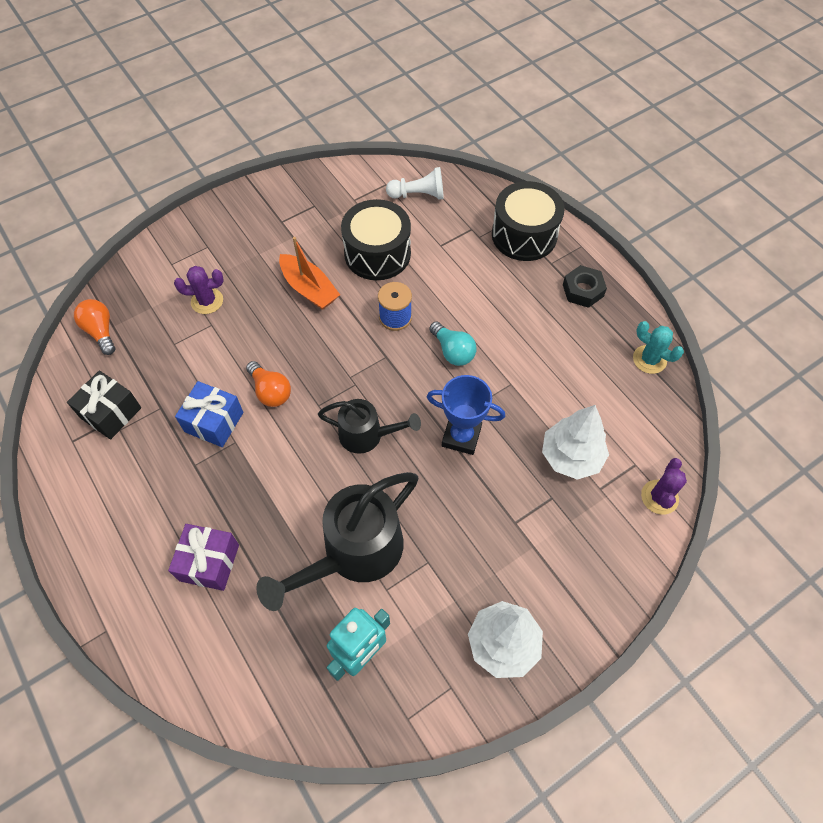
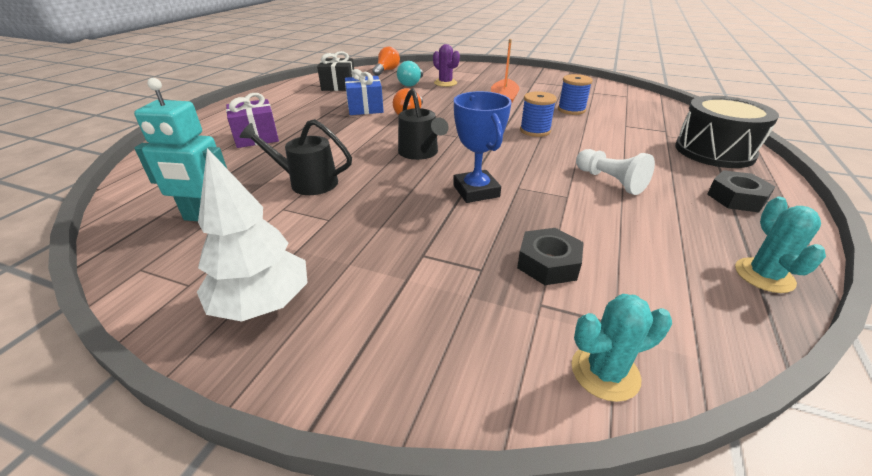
camera: 55 degrees right, 25 degrees down
black watering can [256,472,419,611] -> black watering can [240,119,352,195], size x0.59
black drum [341,199,411,280] -> blue spool [558,74,593,115]
white pawn [386,167,444,200] -> white pawn moved to [576,149,655,195]
turquoise light bulb [429,322,477,366] -> turquoise light bulb moved to [397,61,423,87]
white tree [542,405,609,480] -> black nut [517,228,584,285]
purple cactus [641,458,687,515] -> turquoise cactus [571,294,672,402]

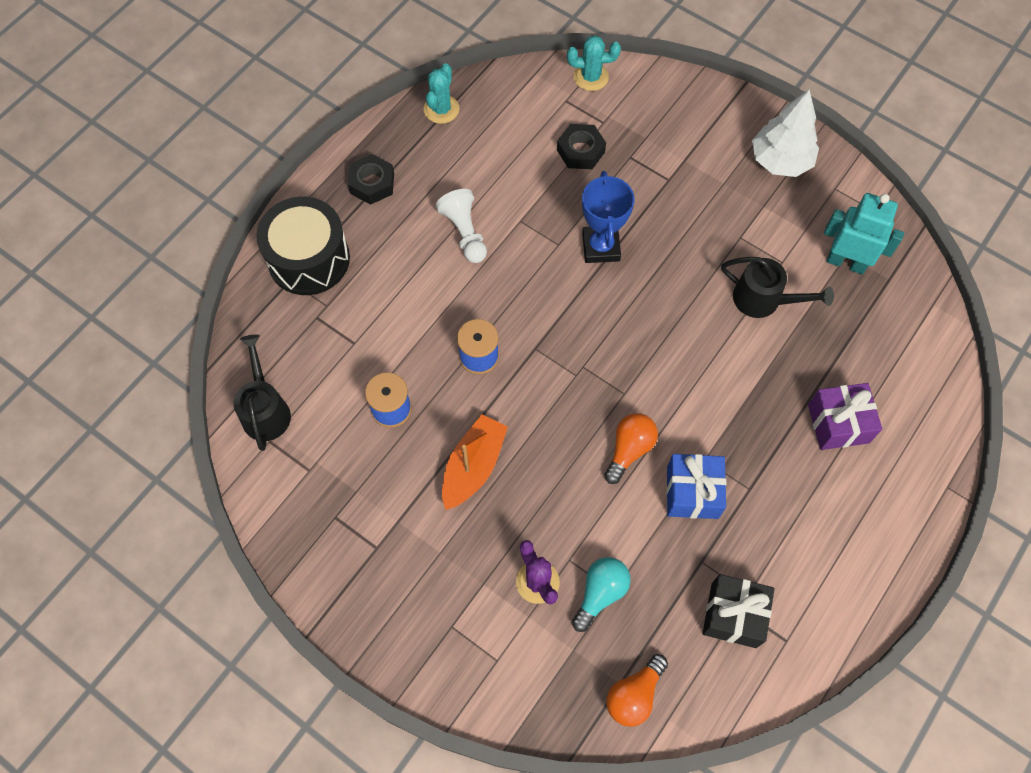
camera: 165 degrees left, 30 degrees up
black watering can [398,88,449,160] -> black watering can moved to [233,335,291,451]

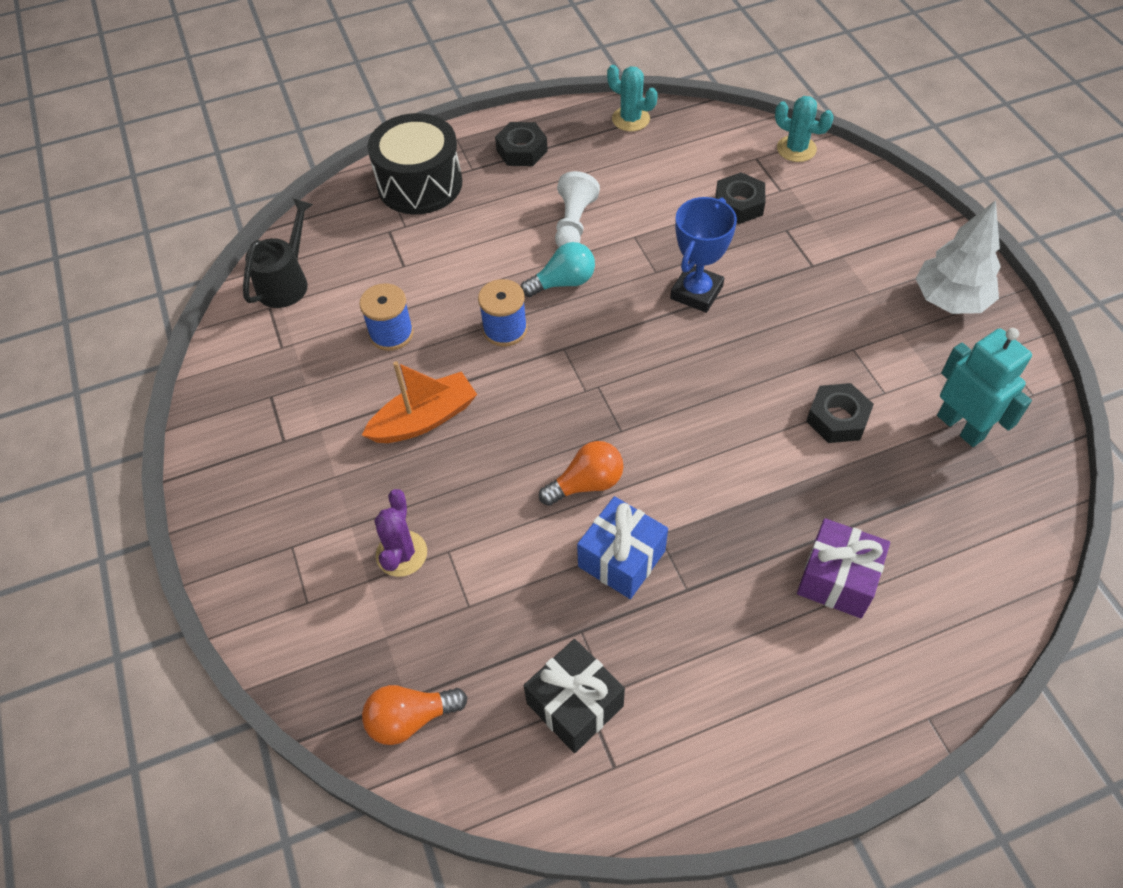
camera: 35 degrees right, 10 degrees down
turquoise cactus [424,63,459,124] -> turquoise cactus turned 75 degrees clockwise [607,65,658,131]
turquoise light bulb [572,557,631,632] -> turquoise light bulb moved to [521,242,595,297]
black watering can [721,257,834,318] -> black nut [806,383,874,443]

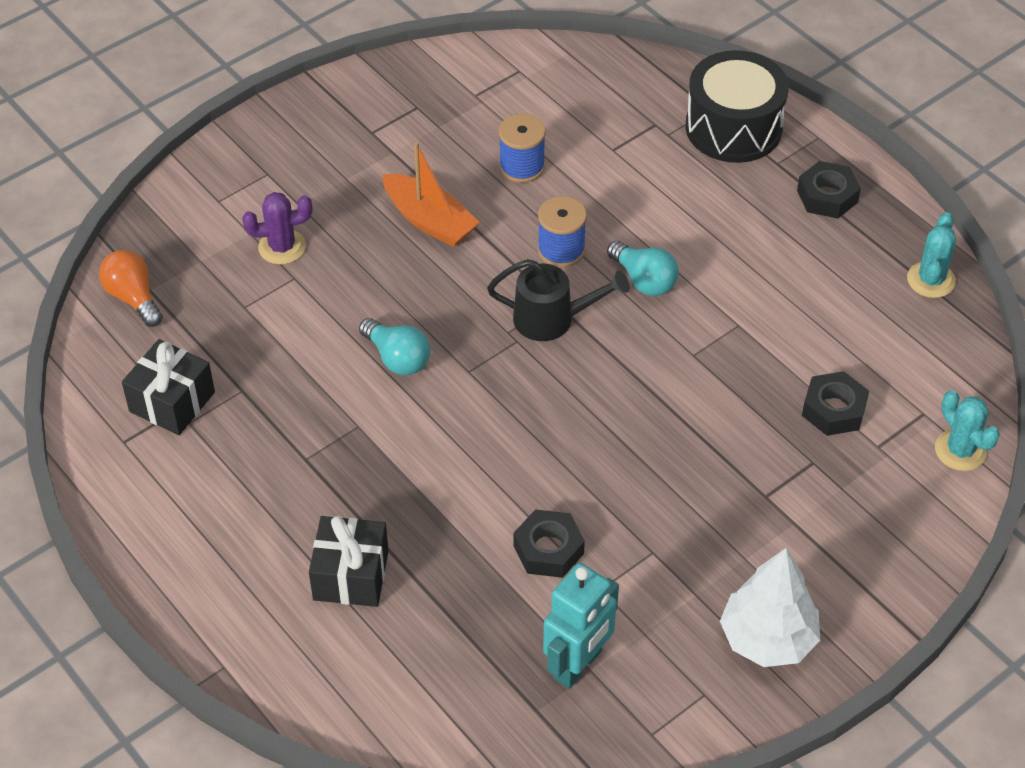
camera: 70 degrees right, 5 degrees down
black watering can [243,198,313,308] -> black watering can moved to [487,259,629,341]
orange light bulb [539,441,624,506] -> turquoise light bulb [359,318,430,375]
white pawn [555,171,600,247] -> none
blue gift [577,496,668,599] -> none
blue trophy [670,197,737,313] -> none
turquoise cactus [775,96,834,162] -> turquoise cactus turned 45 degrees counterclockwise [935,390,1000,471]
purple gift [797,518,890,618] -> black gift [309,516,388,607]

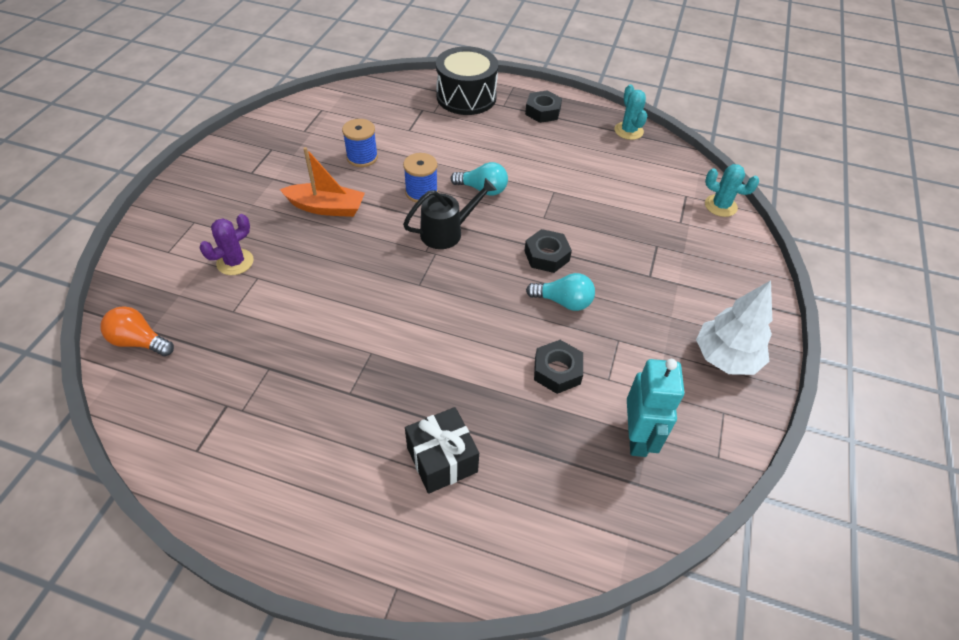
camera: 35 degrees left, 0 degrees up
black gift [122,339,215,435] -> none
turquoise light bulb [359,318,430,375] -> turquoise light bulb moved to [526,273,595,311]
black nut [802,371,869,436] -> black nut moved to [524,229,572,273]

